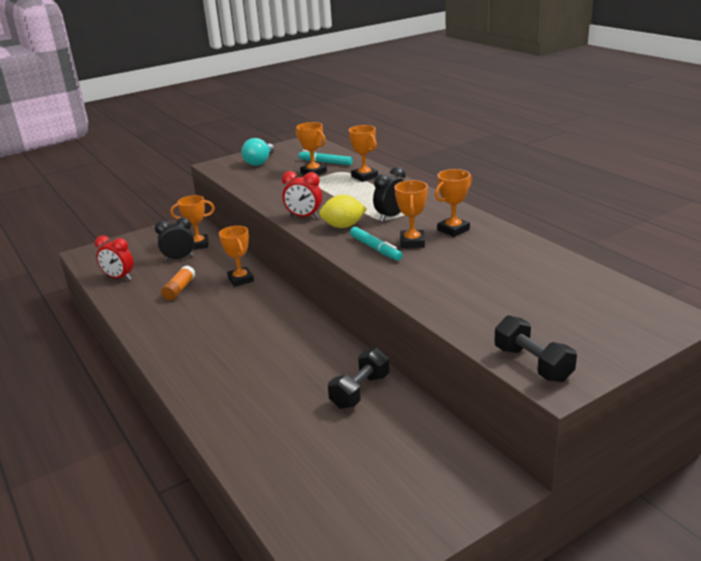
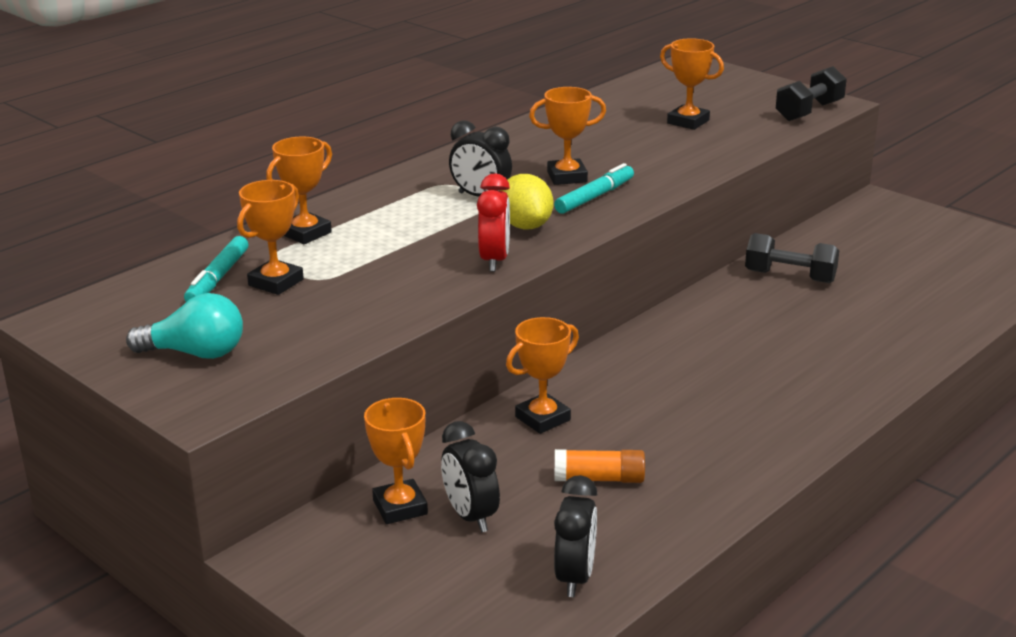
camera: 105 degrees left, 0 degrees up
red clock [95,236,134,280] -> black clock [554,475,597,597]
orange trophy [435,169,472,237] -> orange trophy moved to [660,38,724,130]

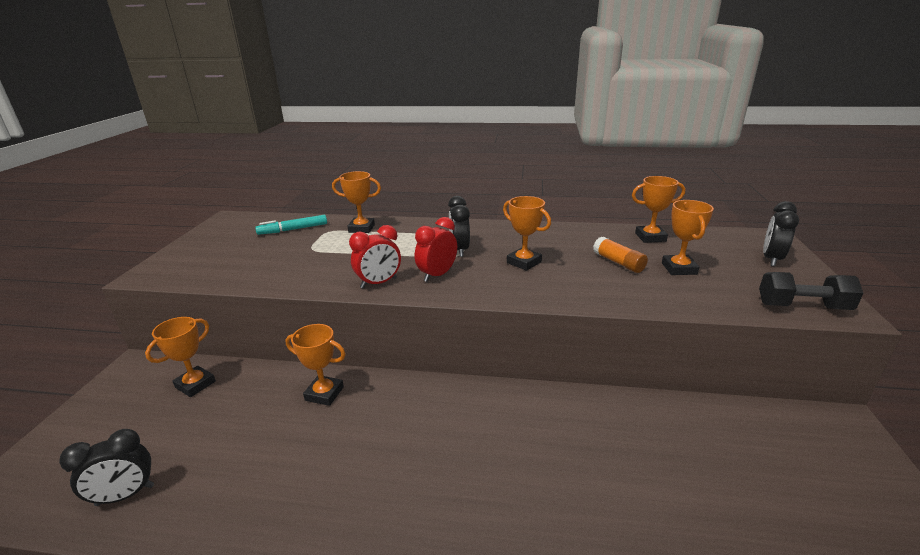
camera: 55 degrees right, 0 degrees up
turquoise light bulb [126,293,243,359] -> none
orange trophy [237,180,304,295] -> orange trophy moved to [632,176,685,243]
black clock [441,421,500,532] -> black clock moved to [763,201,799,266]
yellow lemon [500,174,553,229] -> red clock [415,217,457,282]
turquoise marker [554,163,634,214] -> none
orange glue stick [555,449,645,483] -> orange glue stick moved to [593,236,648,273]
black dumbbell [745,233,839,283] -> none

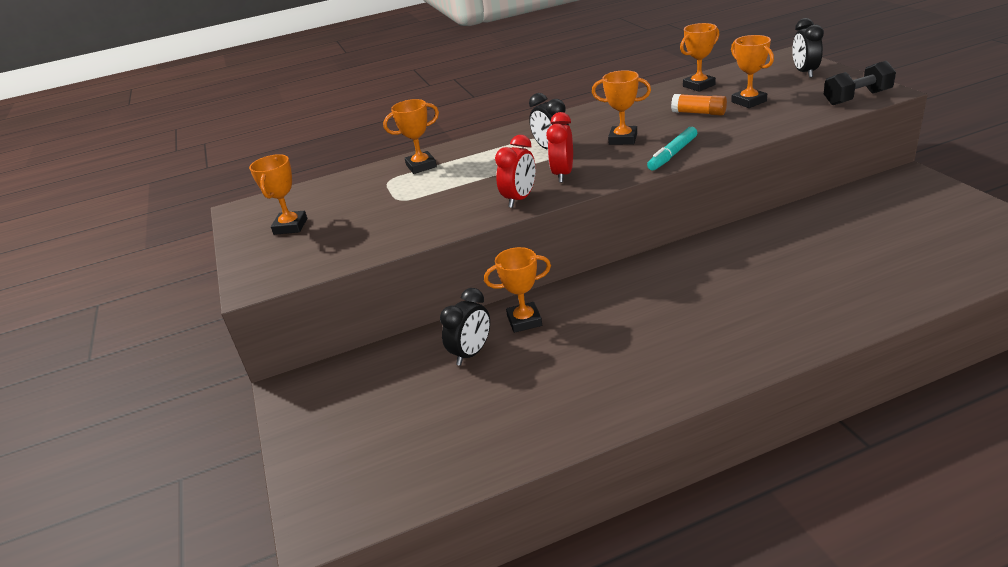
camera: 25 degrees left, 5 degrees up
black clock [59,429,154,506] -> black clock moved to [440,288,490,366]
orange trophy [145,317,216,397] -> orange trophy moved to [249,154,307,235]
turquoise marker [255,215,327,235] -> turquoise marker moved to [647,127,697,170]

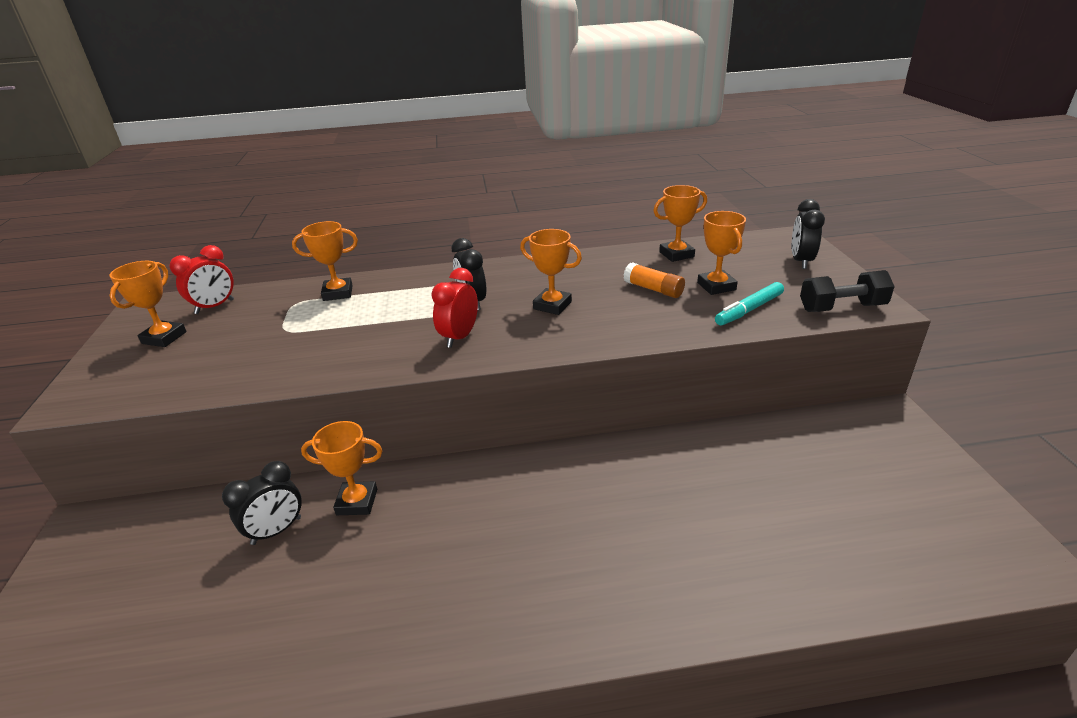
camera: 10 degrees right, 0 degrees up
red clock [495,135,536,208] -> red clock moved to [170,245,234,314]
turquoise marker [647,127,697,170] -> turquoise marker moved to [715,282,784,326]

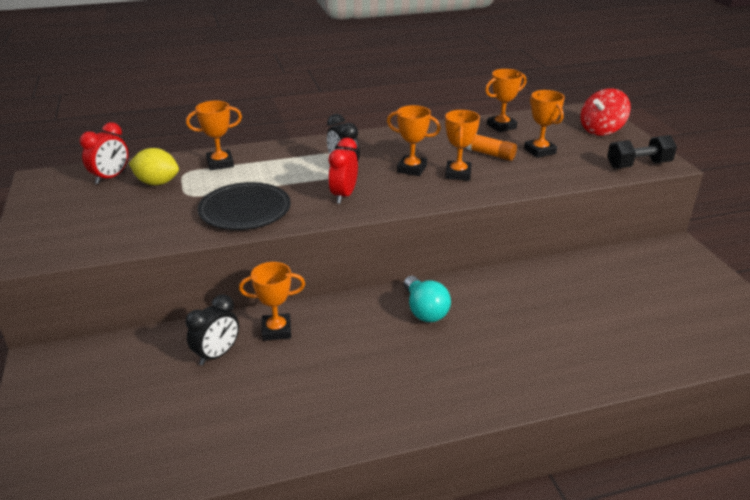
camera: 10 degrees left, 0 degrees up
orange trophy [109,261,187,347] -> orange trophy moved to [445,110,480,181]
turquoise marker [715,282,784,326] -> none
black clock [792,199,825,269] -> red spinning top [581,88,631,136]
none -> yellow lemon [129,148,179,185]
none -> black plate [197,182,291,230]
none -> turquoise light bulb [404,276,451,322]

